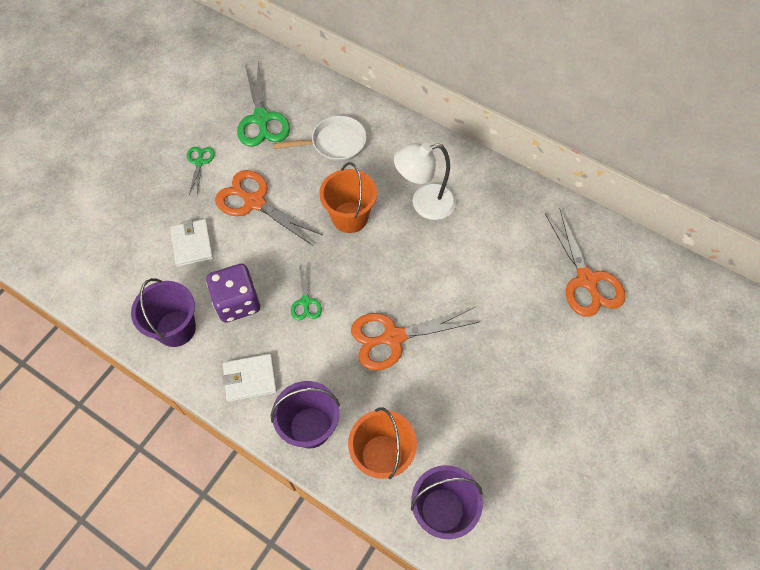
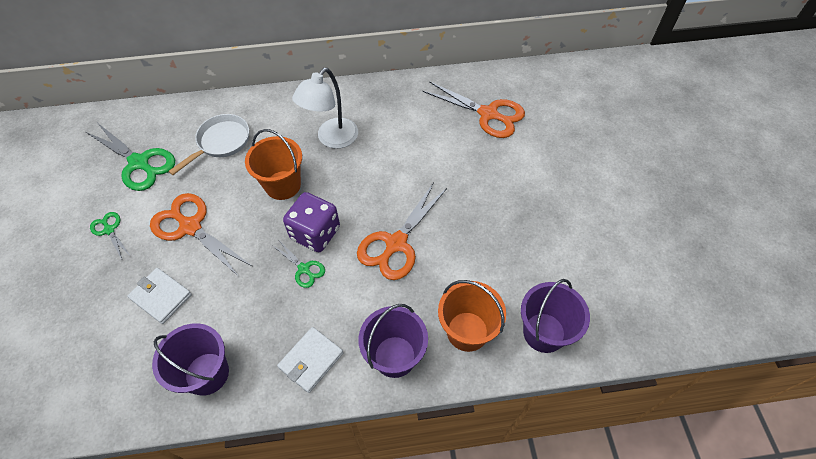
camera: 40 degrees left, 5 degrees down
purple dice [206,264,260,323] -> purple dice moved to [283,192,340,252]
orange scissors [215,170,323,246] -> orange scissors turned 45 degrees clockwise [150,193,252,277]

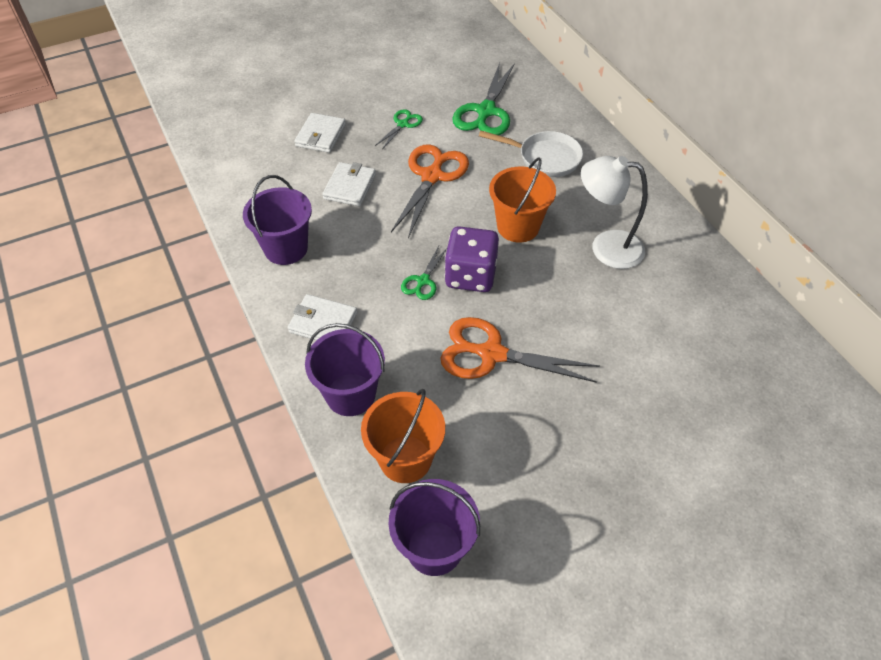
camera: 70 degrees right, 5 degrees down
orange scissors [422,81,525,138] -> none
none -> white wallet [294,113,346,153]

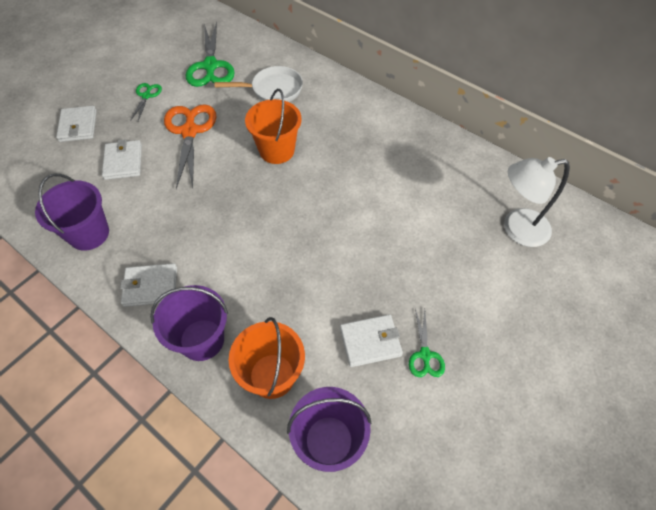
camera: 25 degrees left, 5 degrees up
green scissors [401,246,447,300] -> green scissors moved to [409,309,445,377]
orange scissors [440,317,600,383] -> none
purple dice [444,226,499,292] -> none
white lamp [581,156,648,269] -> white lamp moved to [504,157,570,247]
none -> white wallet [340,314,403,367]

